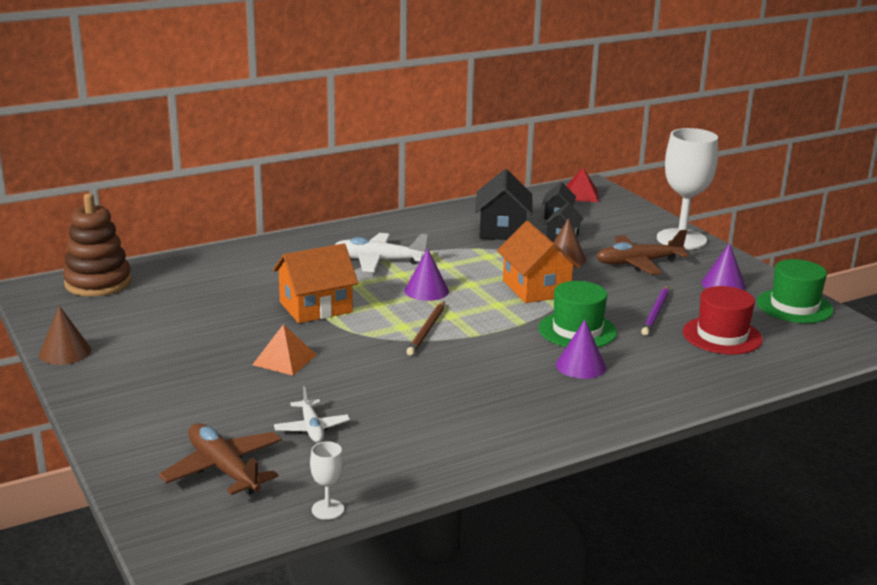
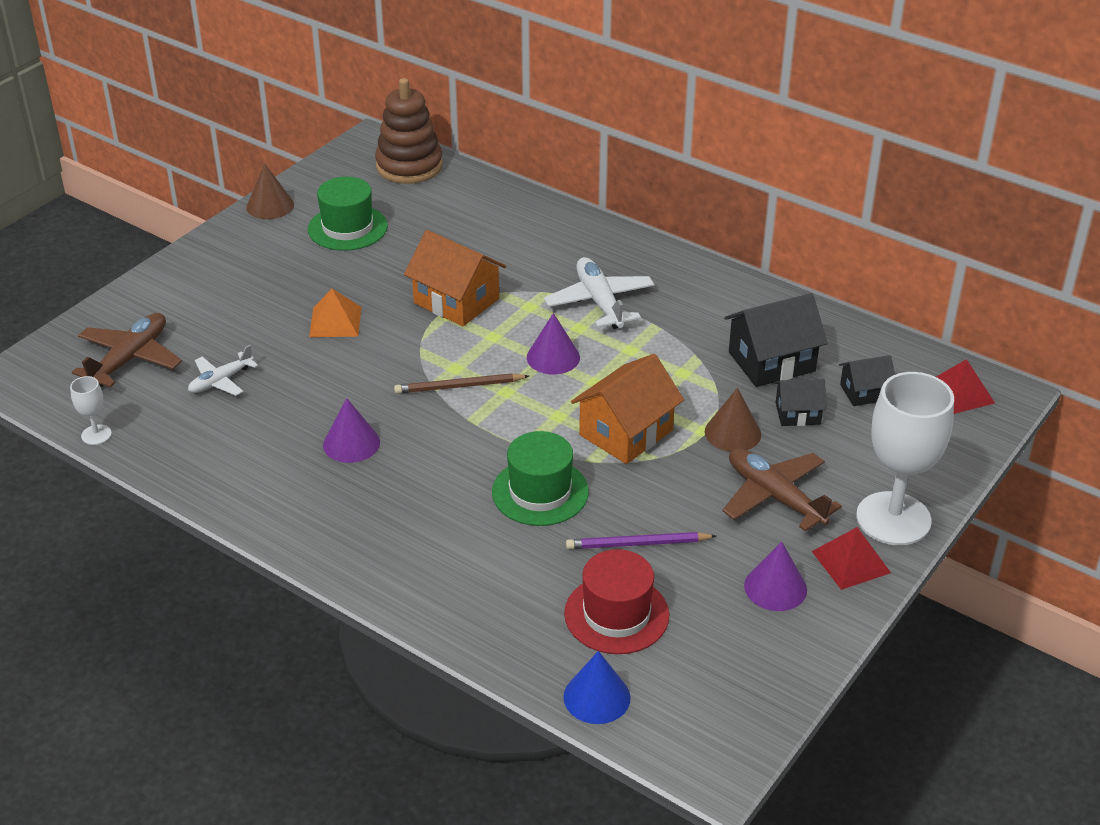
camera: 65 degrees right, 15 degrees up
purple cone [556,320,606,379] -> purple cone moved to [323,398,380,463]
green hat [757,259,833,323] -> green hat moved to [308,177,388,251]
none -> blue cone [563,651,631,724]
none -> red pyramid [812,527,891,590]

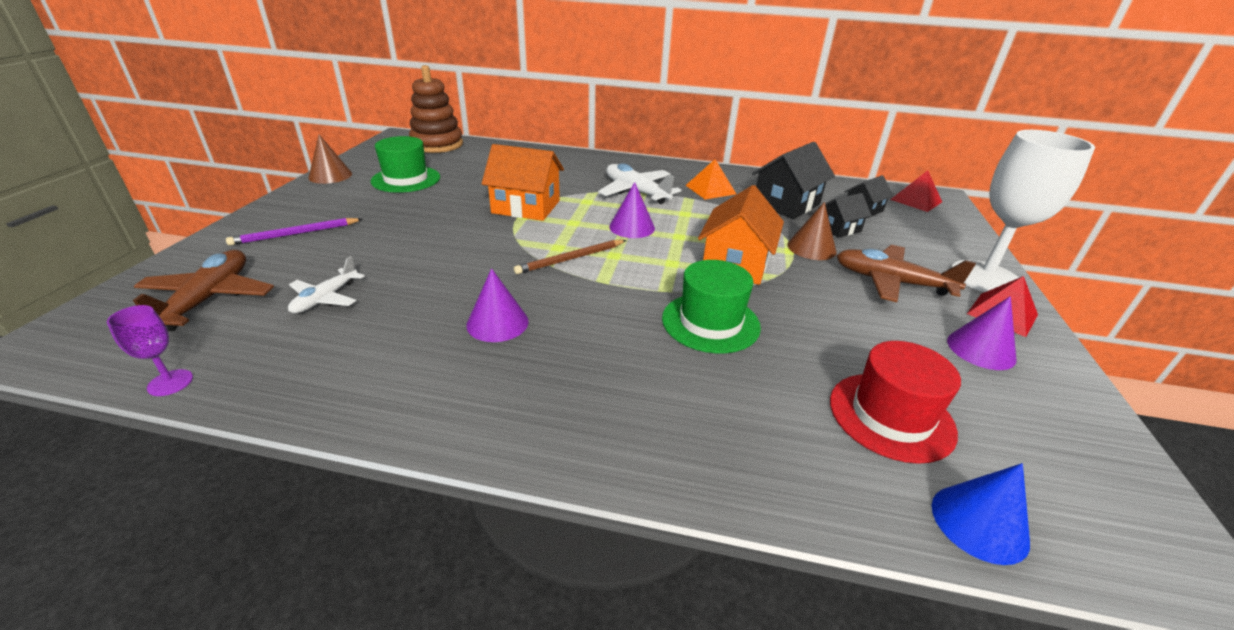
camera: 25 degrees left, 5 degrees down
white goblet [70,376,112,445] -> purple goblet [107,305,193,396]
orange pyramid [309,289,361,337] -> orange pyramid moved to [686,159,736,199]
purple pencil [566,532,716,549] -> purple pencil moved to [226,218,362,246]

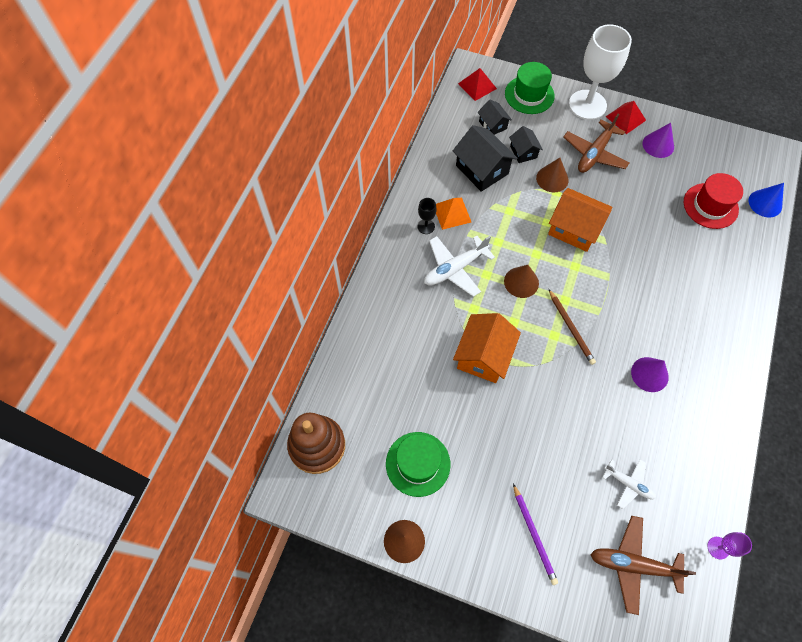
camera: 80 degrees left, 30 degrees up
purple cone [609,182,655,238] -> brown cone [504,265,539,298]
green hat [662,260,761,353] -> green hat moved to [505,62,555,114]
none -> black goblet [417,198,437,234]

